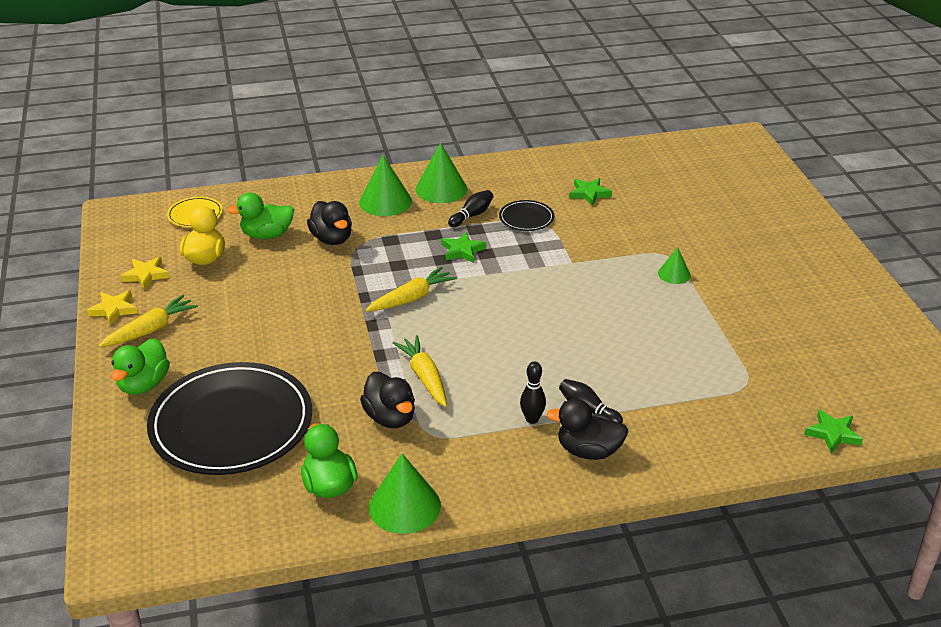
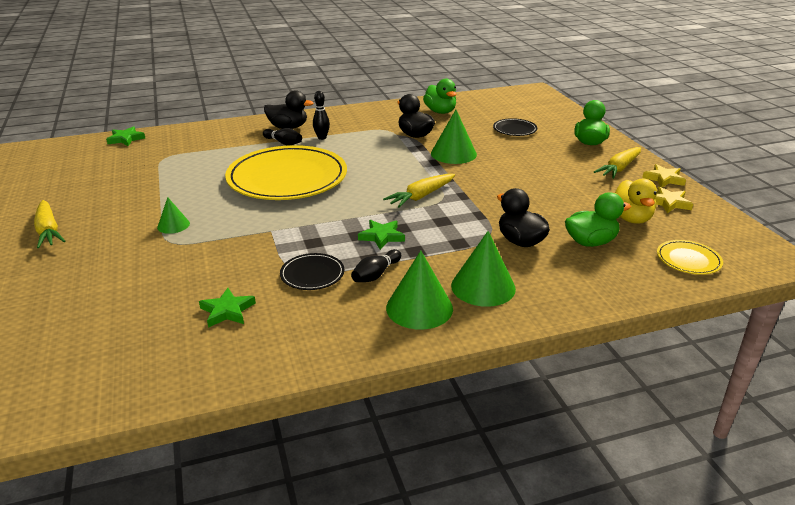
camera: 175 degrees right, 5 degrees down
black plate [147,362,312,475] -> black plate [493,118,537,136], size x0.42
green cone [369,453,441,534] -> green cone moved to [431,110,477,164]
yellow carrot [393,335,447,407] -> yellow carrot moved to [34,200,65,248]
none -> yellow plate [225,145,347,200]

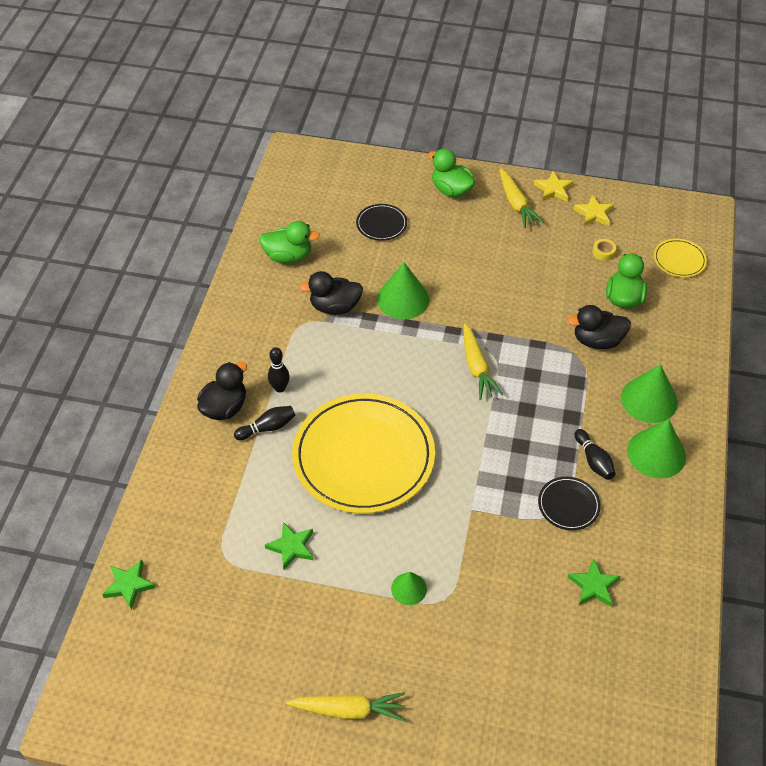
camera: 60 degrees left, 20 degrees up
green star [358,220,405,250] -> green star moved to [265,522,314,570]
yellow duck [615,179,657,224] -> yellow tape [592,239,616,261]

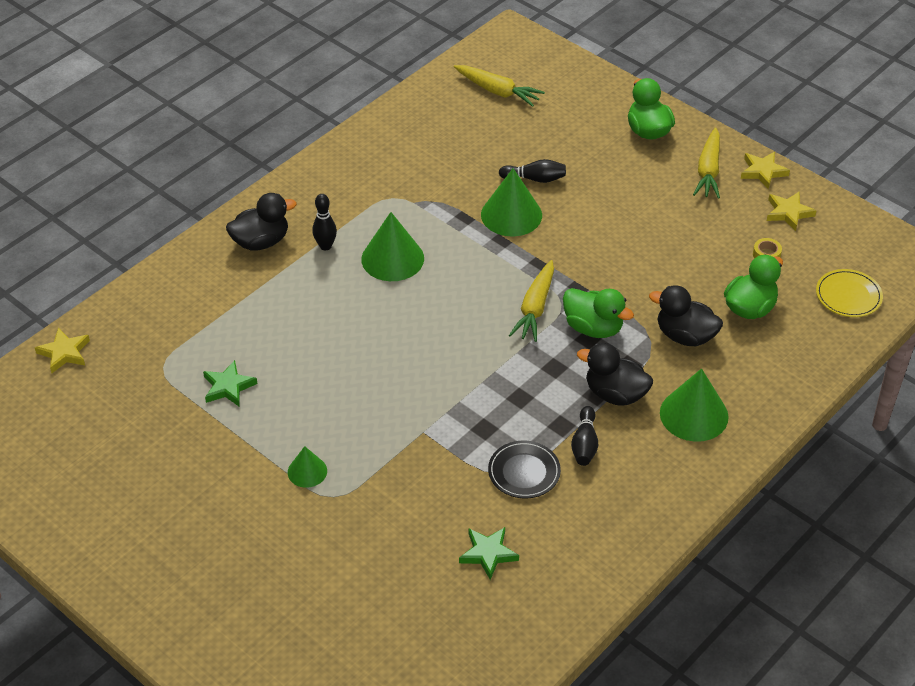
camera: 30 degrees right, 5 degrees down
green star [102,560,156,610] -> yellow star [35,328,90,373]
black bowling pin [234,406,295,440] -> black bowling pin moved to [499,159,566,183]
green duck [259,221,320,263] -> green duck moved to [563,288,634,338]
yellow carrot [286,692,405,721] -> yellow carrot moved to [454,65,545,107]
yellow plate [292,393,435,514] -> none
black duck [299,271,363,315] -> black duck moved to [577,343,653,405]
black plate [356,204,407,241] -> none
green cone [627,419,686,478] -> green cone moved to [361,212,424,281]

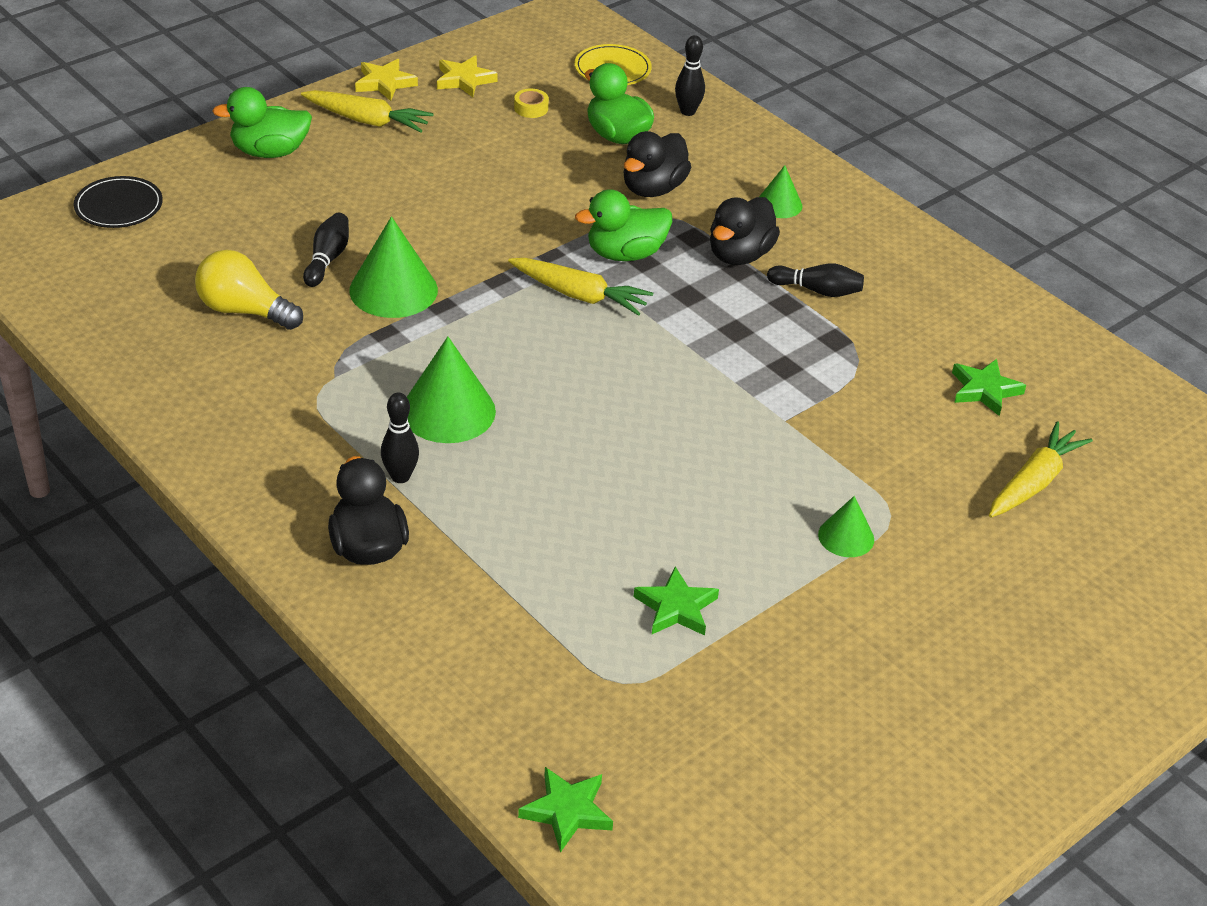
camera: 85 degrees left, 5 degrees down
yellow star [35,328,90,373] -> green star [518,767,613,853]
yellow carrot [454,65,545,107] -> yellow carrot moved to [989,421,1093,518]
black plate [488,441,561,498] -> black plate moved to [74,176,163,228]
green duck [563,288,634,338] -> green duck turned 150 degrees counterclockwise [575,189,672,261]
green cone [660,368,729,442] -> green cone [759,165,802,218], size x0.56
none -> yellow light bulb [195,250,303,330]
none -> black bowling pin [675,35,705,116]

